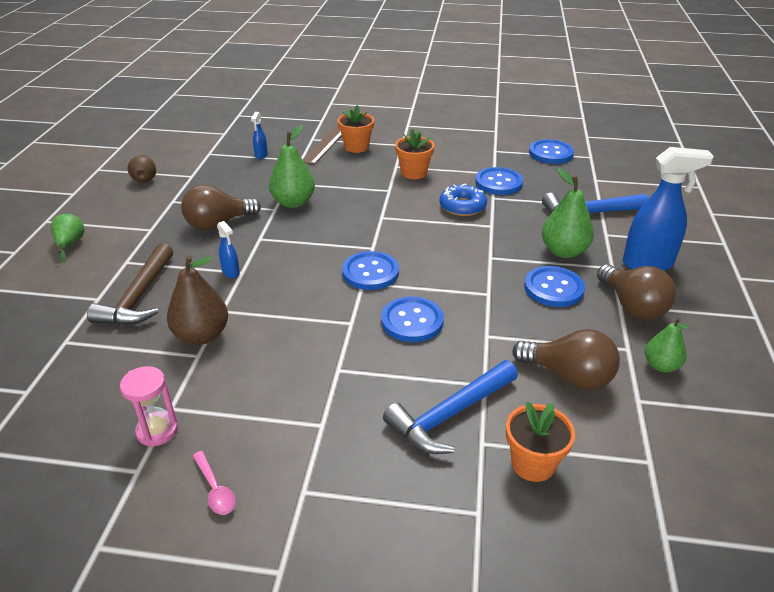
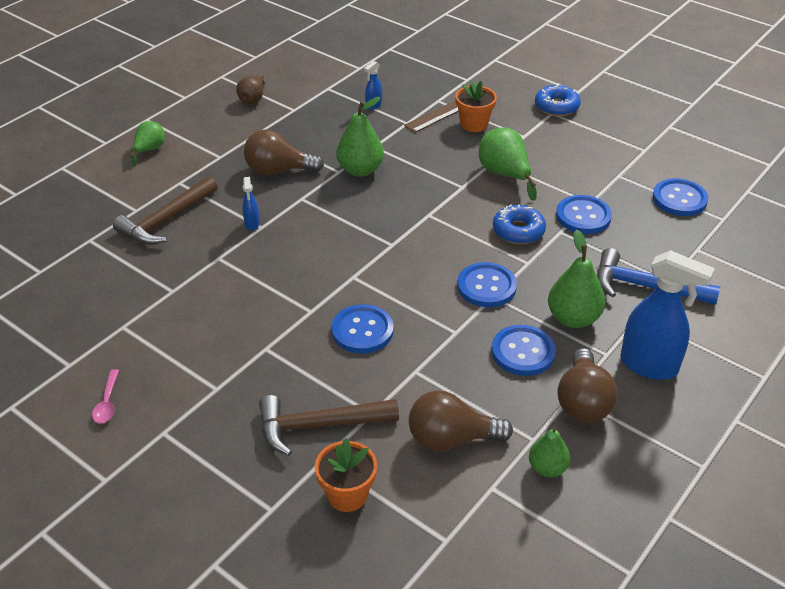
camera: 30 degrees right, 5 degrees up
pink hourglass [120,366,178,447] -> none
brown pear [167,255,228,345] -> none
blue button [342,251,399,290] -> blue button moved to [457,262,517,307]
blue hammer [383,360,518,454] -> brown hammer [259,395,399,456]
orange flower pot [395,129,434,179] -> green pear [479,128,537,201]
brown light bulb [512,329,620,390] -> brown light bulb turned 120 degrees clockwise [409,390,513,451]
none -> blue donut [535,84,581,116]

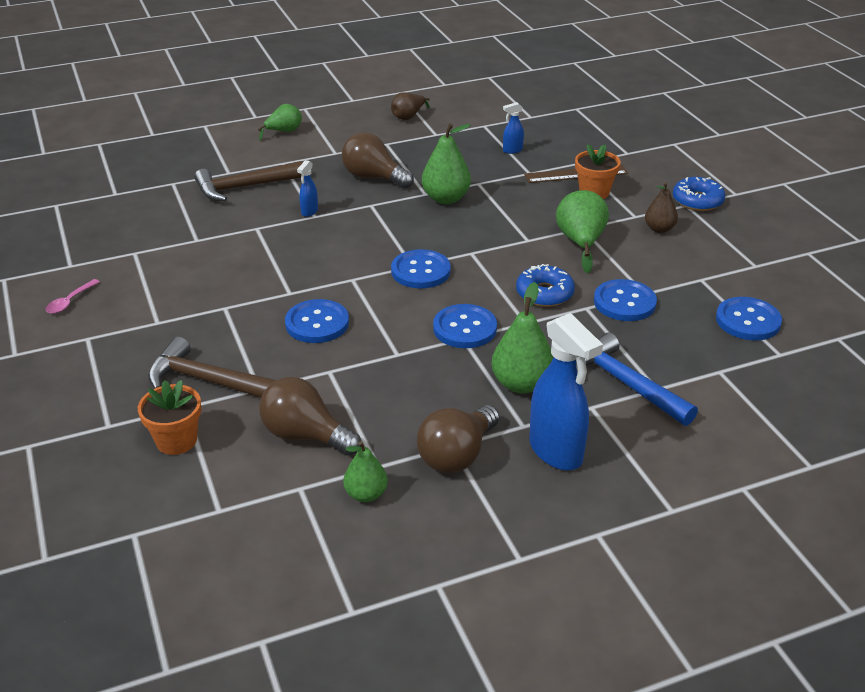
camera: 30 degrees right, 5 degrees down
blue button [492,325,556,376] -> blue button moved to [391,249,451,289]
none -> brown pear [645,182,678,233]

